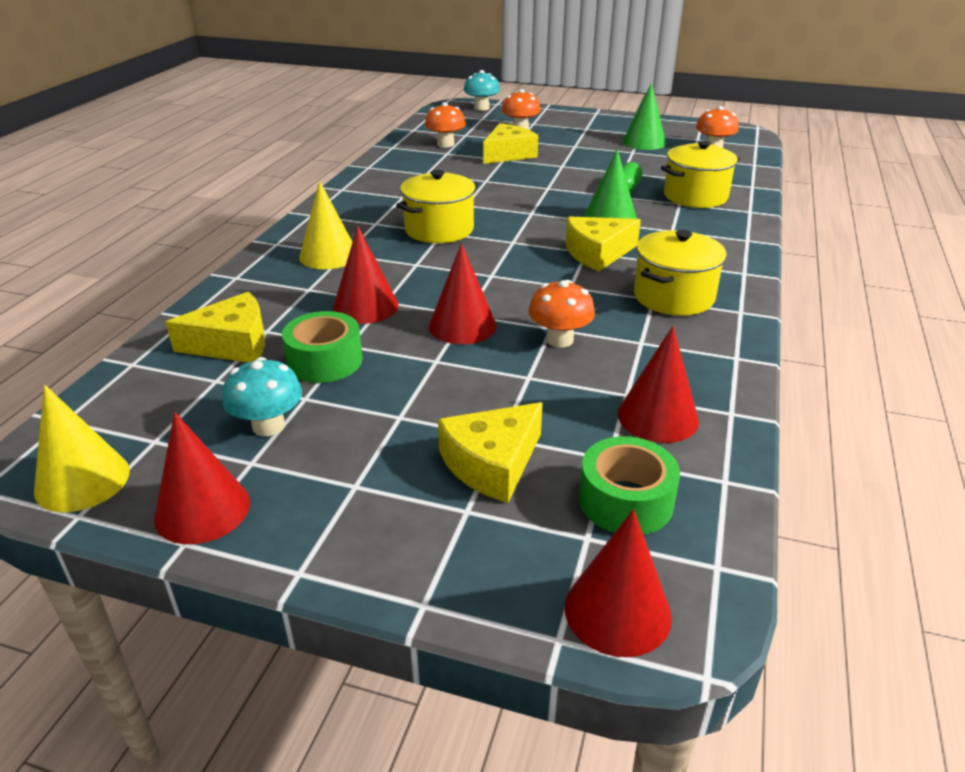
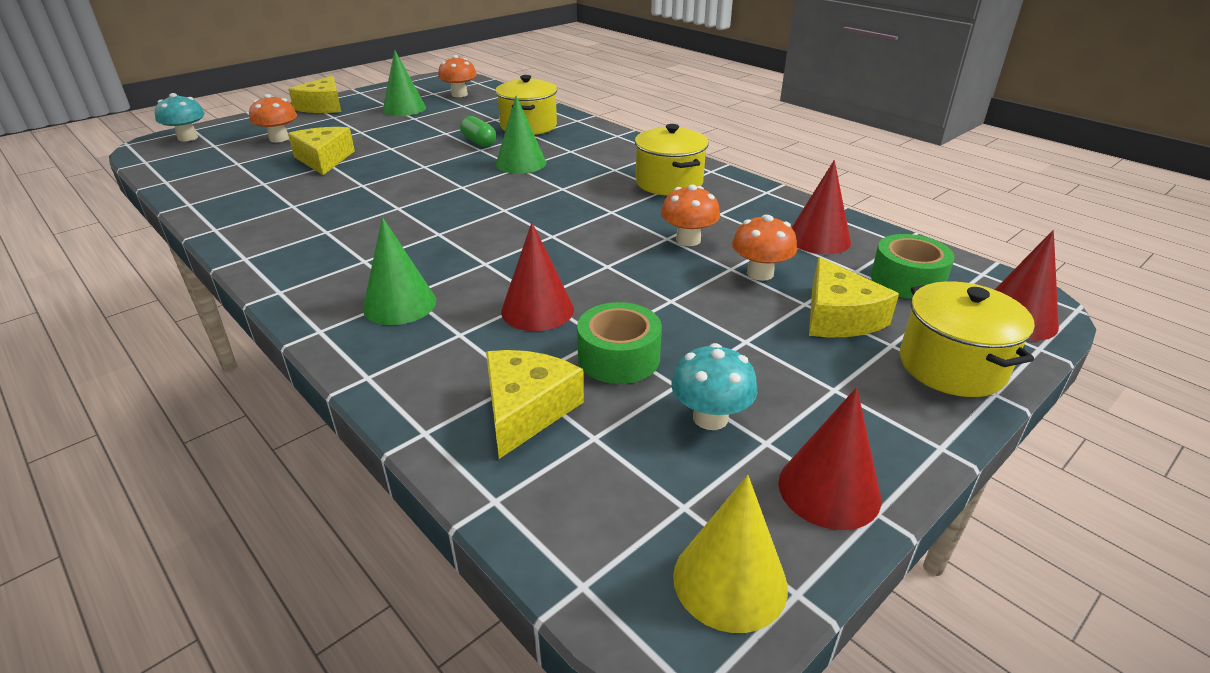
camera: 60 degrees left, 0 degrees up
yellow cone [299,181,352,269] -> green cone [363,217,437,325]
yellow pot [396,170,478,243] -> yellow pot moved to [900,281,1035,397]
orange mushroom [425,102,466,147] -> orange mushroom moved to [732,215,797,281]
red cone [429,243,497,344] -> none
yellow cheese [566,217,641,271] -> yellow cheese moved to [288,76,341,113]

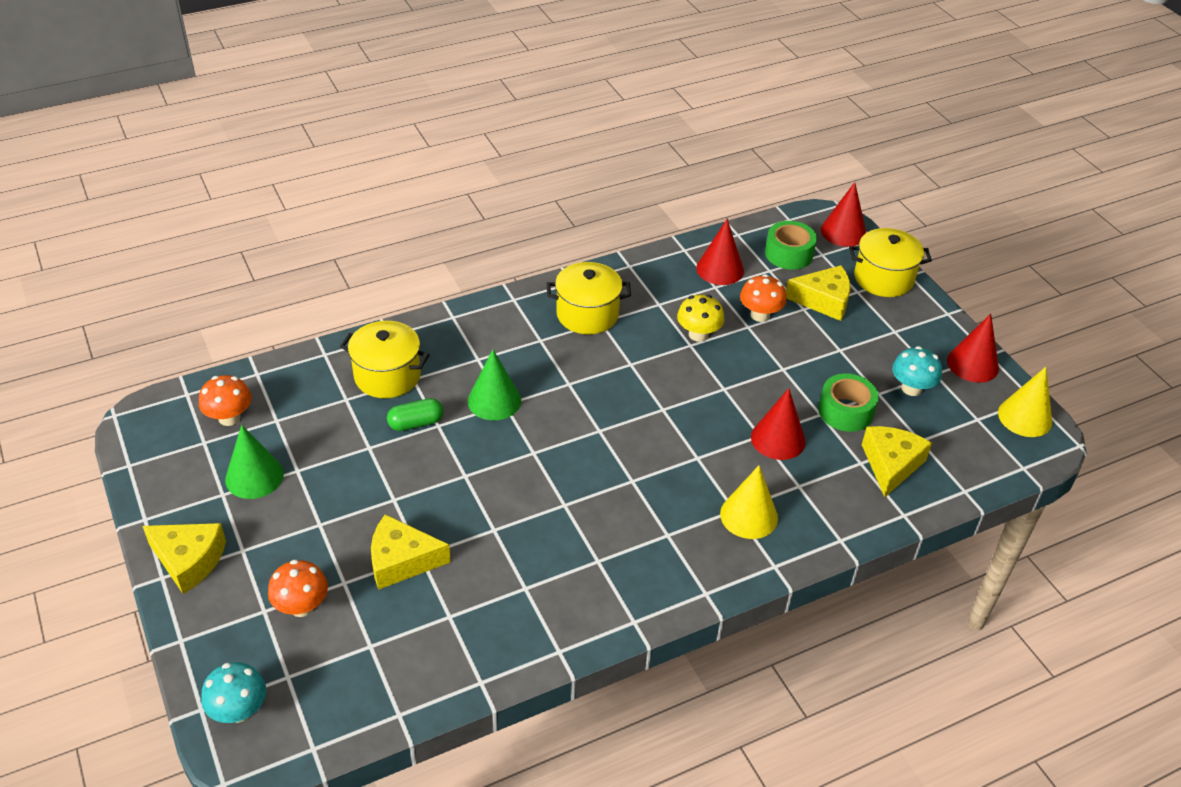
camera: 75 degrees left, 10 degrees up
green cone [363,217,437,325] -> yellow cone [720,465,778,539]
yellow cheese [486,350,584,459] -> yellow cheese turned 75 degrees clockwise [862,426,932,497]
orange mushroom [661,185,720,246] -> yellow mushroom [677,295,725,342]

